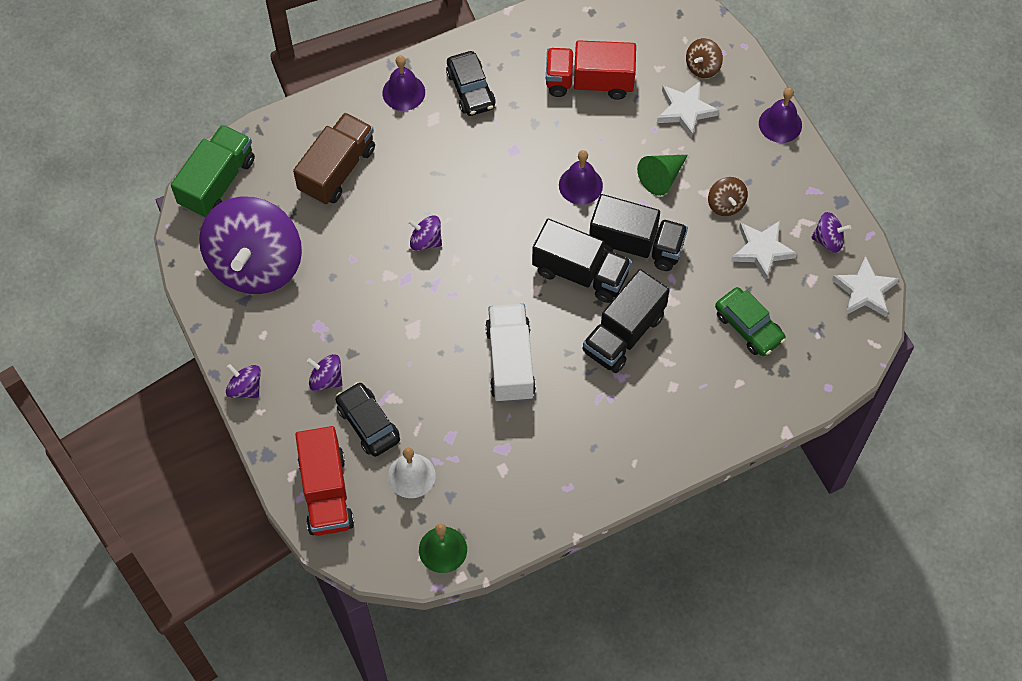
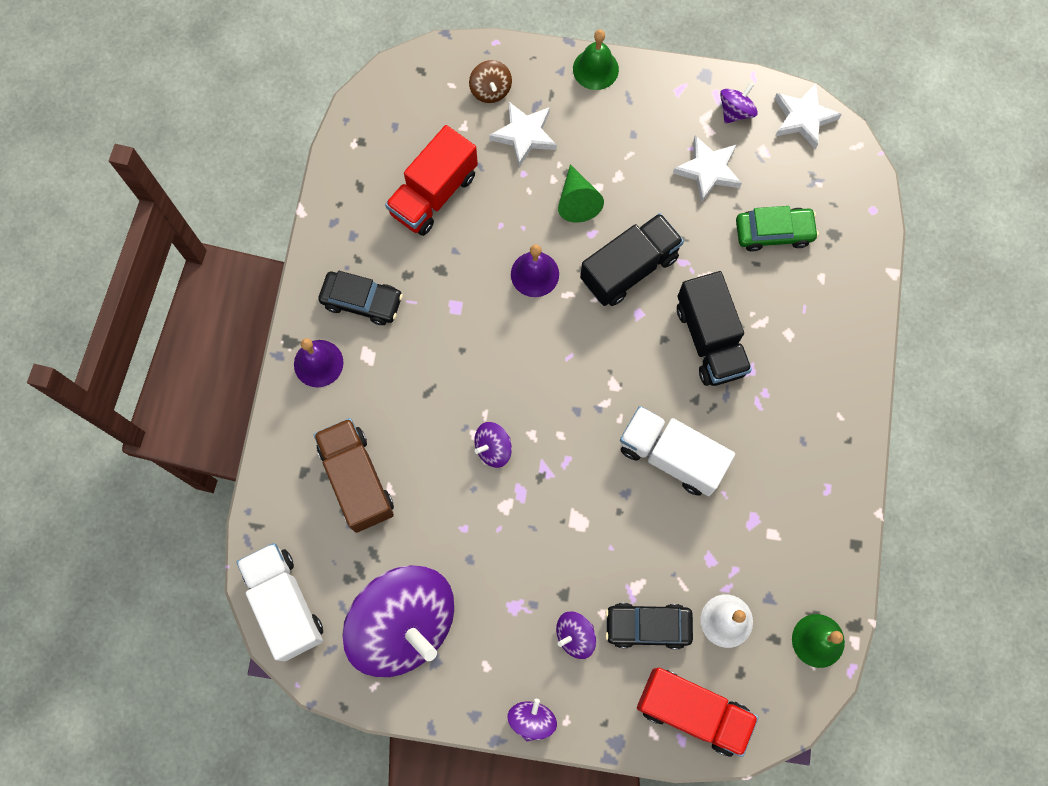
camera: 55 degrees left, 10 degrees up
green truck [171,124,255,218] -> white truck [237,543,323,661]
purple spinning top [226,364,261,398] -> purple spinning top turned 120 degrees clockwise [507,699,557,742]
black truck [532,219,631,303] -> none
brown spinning top [708,177,748,216] -> none
purple bell [759,88,802,143] -> green bell [573,30,619,90]

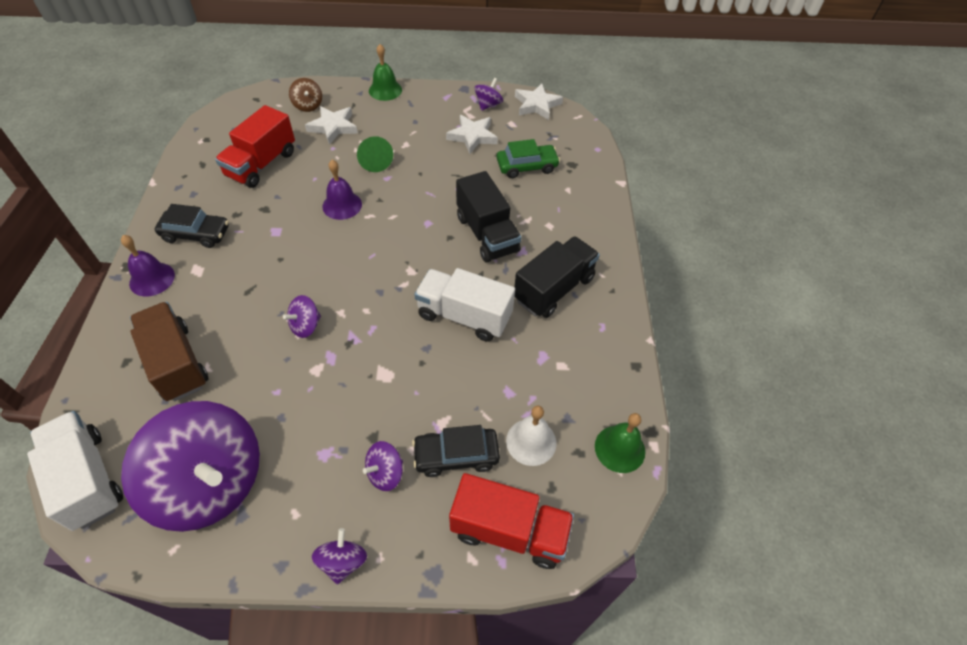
camera: 10 degrees left, 20 degrees down
black truck [580,213,684,306] -> black truck moved to [514,236,600,318]

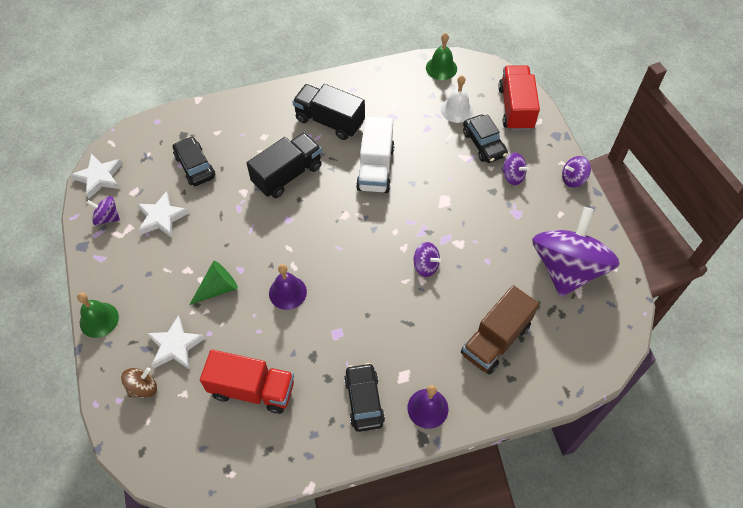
camera: 105 degrees left, 5 degrees up
white truck [27,411,123,531] -> none
green car [497,139,560,178] -> black car [173,136,215,186]

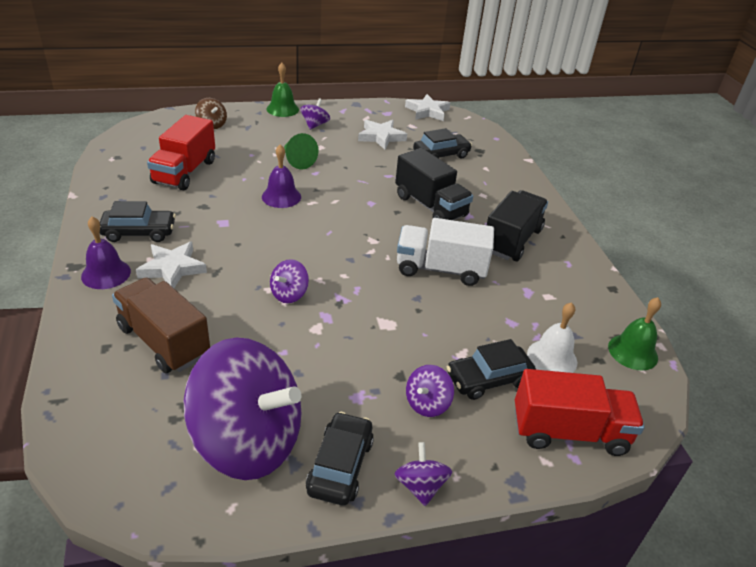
camera: 90 degrees right, 20 degrees down
purple spinning top [87,196,120,225] -> purple spinning top moved to [300,98,330,130]
white star [147,315,205,369] -> white star moved to [136,242,207,288]
none -> black car [306,412,374,505]

